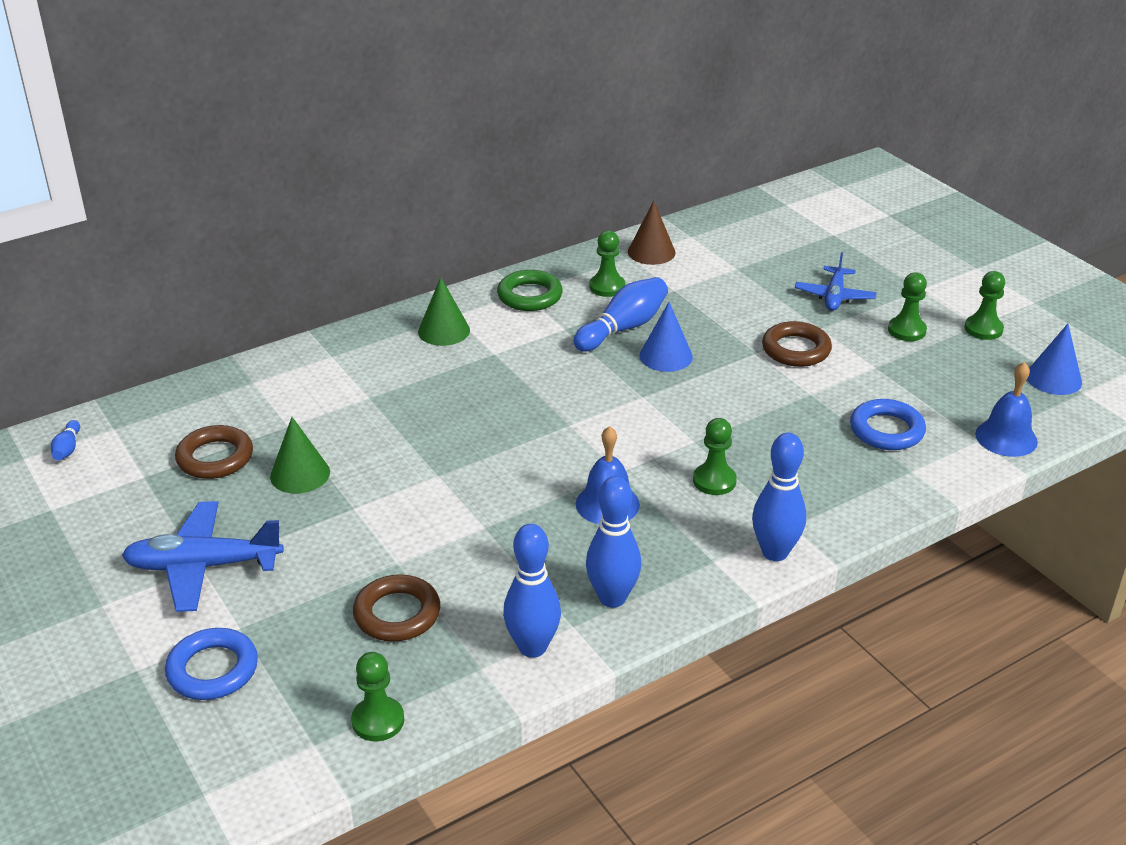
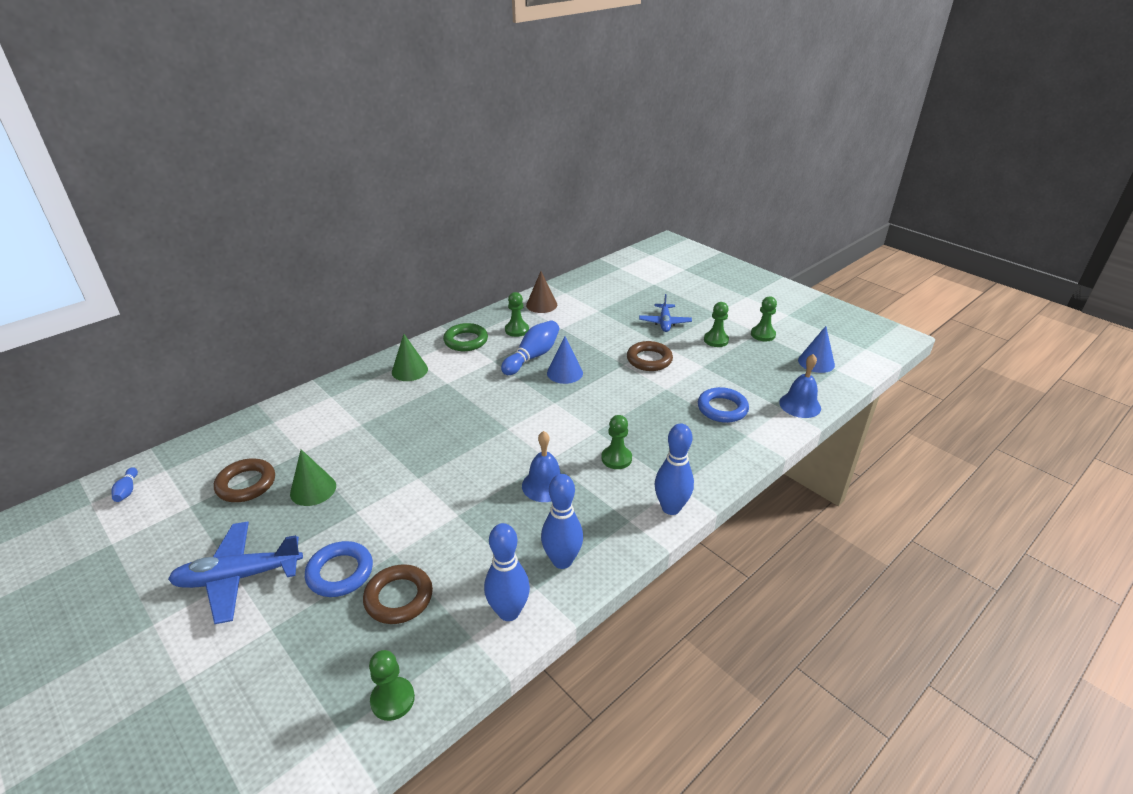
camera: 10 degrees left, 0 degrees up
blue ring [165,628,258,700] -> blue ring moved to [305,541,373,597]

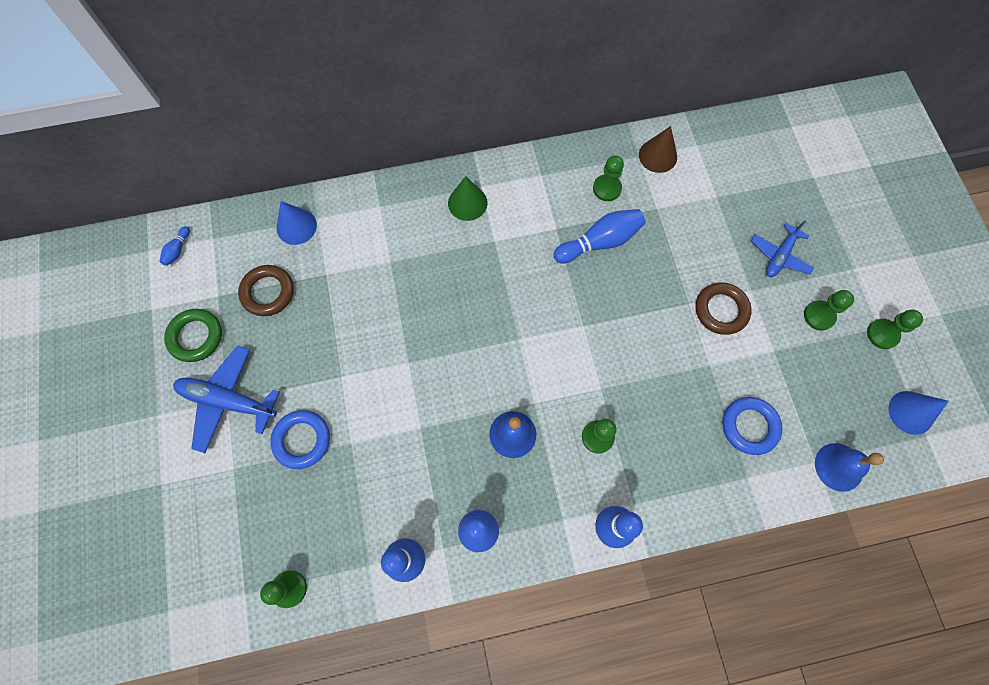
camera: 30 degrees right, 35 degrees up
green cone [290,449,336,506] -> none
brown ring [363,564,433,624] -> none
green ring [443,323,488,351] -> green ring moved to [164,309,222,362]
blue cone [547,336,583,384] -> blue cone moved to [277,201,317,245]

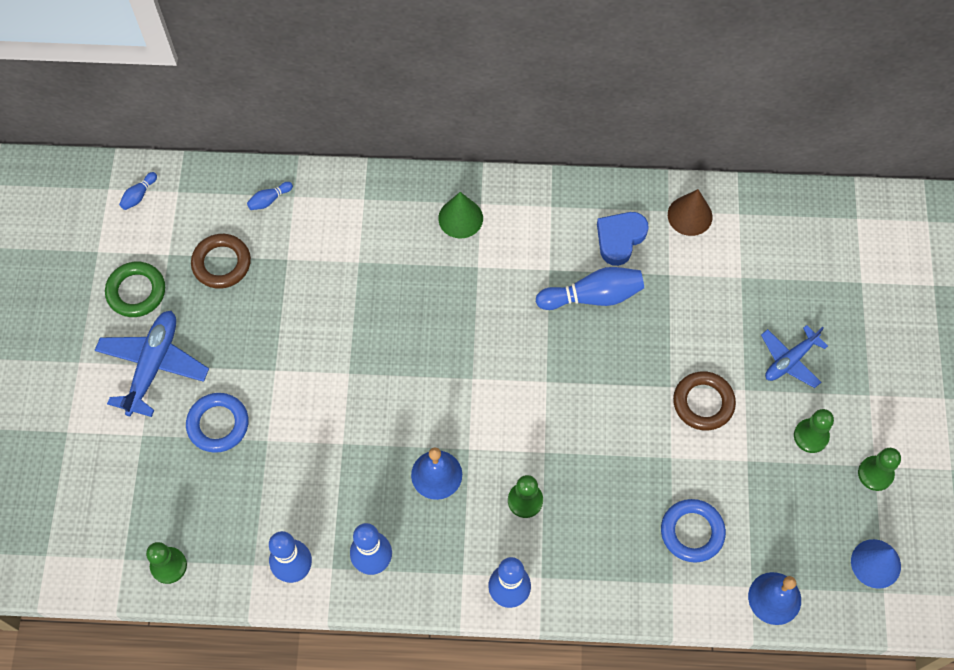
camera: 15 degrees right, 5 degrees down
blue plane [173,346,280,453] -> blue plane turned 75 degrees clockwise [95,311,209,417]
blue cone [277,201,317,245] -> blue bowling pin [247,182,293,210]
green pawn [593,155,624,201] -> blue heart [597,212,648,266]

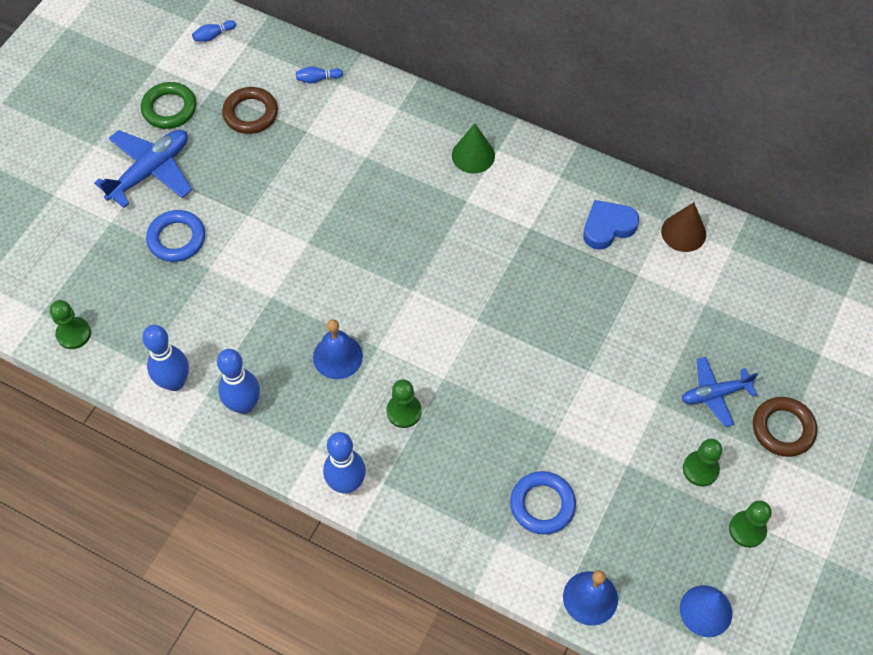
camera: 25 degrees right, 5 degrees down
blue bowling pin [536,267,644,310] -> none
brown ring [673,371,736,431] -> brown ring moved to [753,397,817,457]

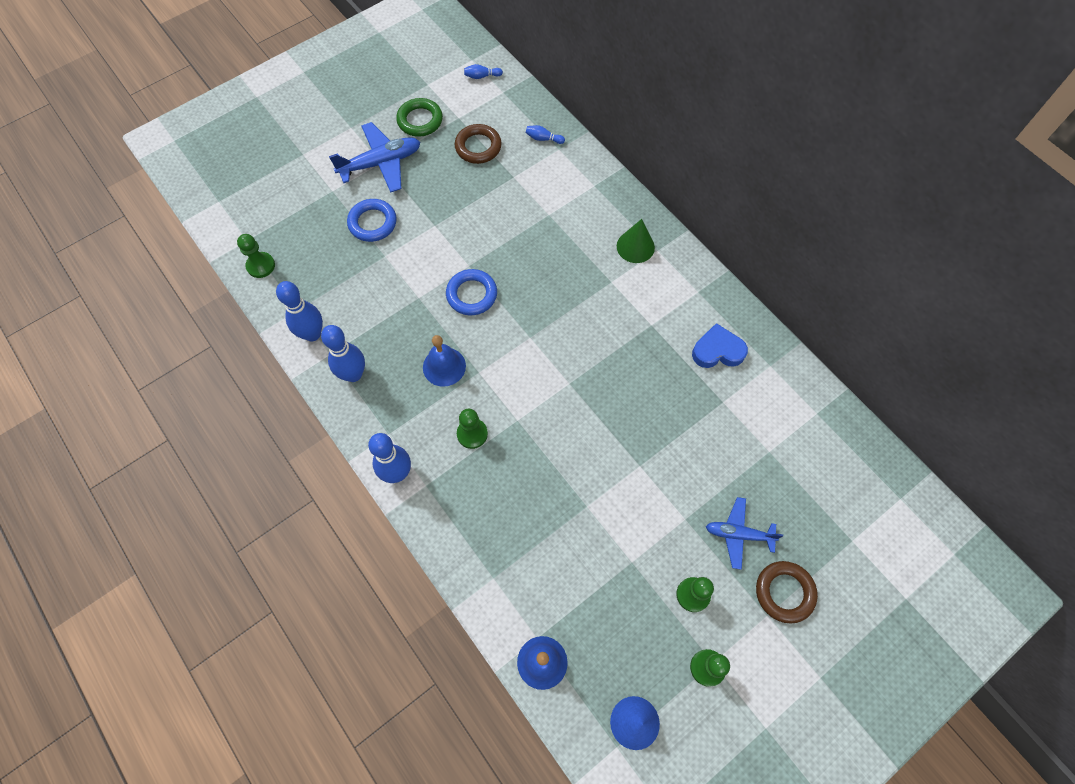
camera: 25 degrees right, 5 degrees up
blue ring [510,471,576,535] -> blue ring moved to [446,269,497,315]
brown cone [661,202,706,252] -> none

